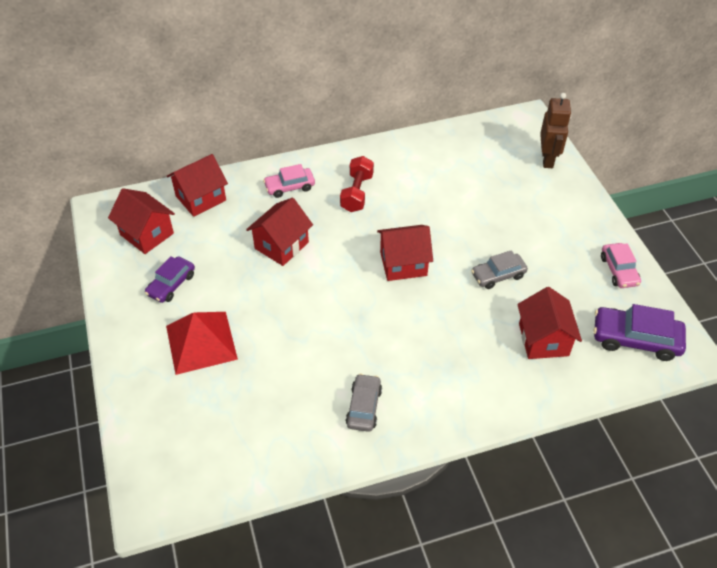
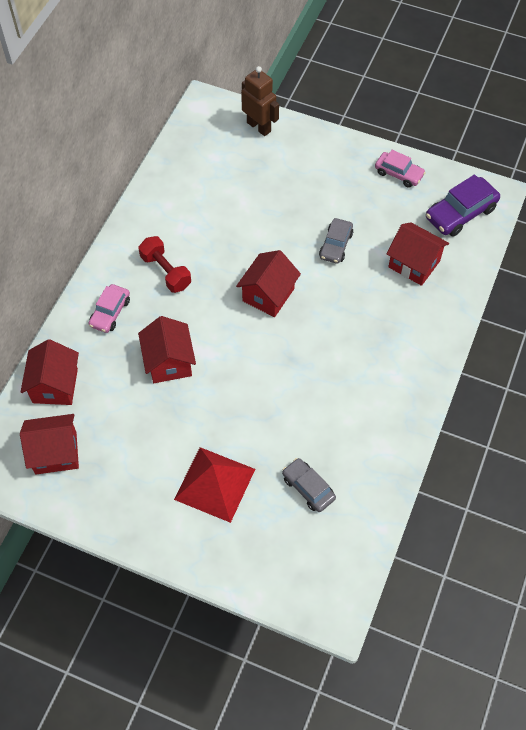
camera: 50 degrees left, 10 degrees up
purple car [145,256,195,303] -> none
grey car [346,374,382,432] -> grey car moved to [282,458,336,512]

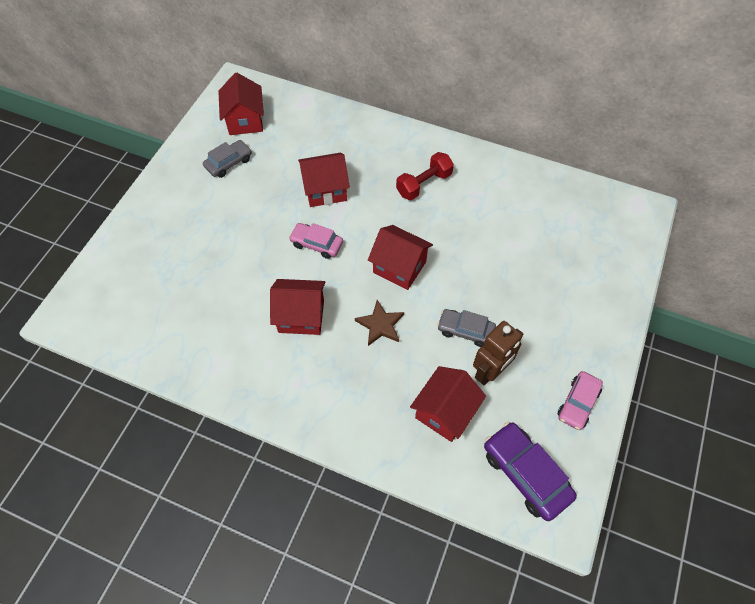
camera: 90 degrees right, 0 degrees up
red house [21,339,79,405] -> red house moved to [270,279,325,335]
pink car [89,284,130,333] -> pink car moved to [289,223,343,259]
red pyramid [174,447,255,523] -> none
brown robot [241,66,279,136] -> brown robot moved to [473,321,523,385]
grey car [282,458,336,512] -> grey car moved to [203,140,252,178]
none -> brown star [355,300,404,346]

